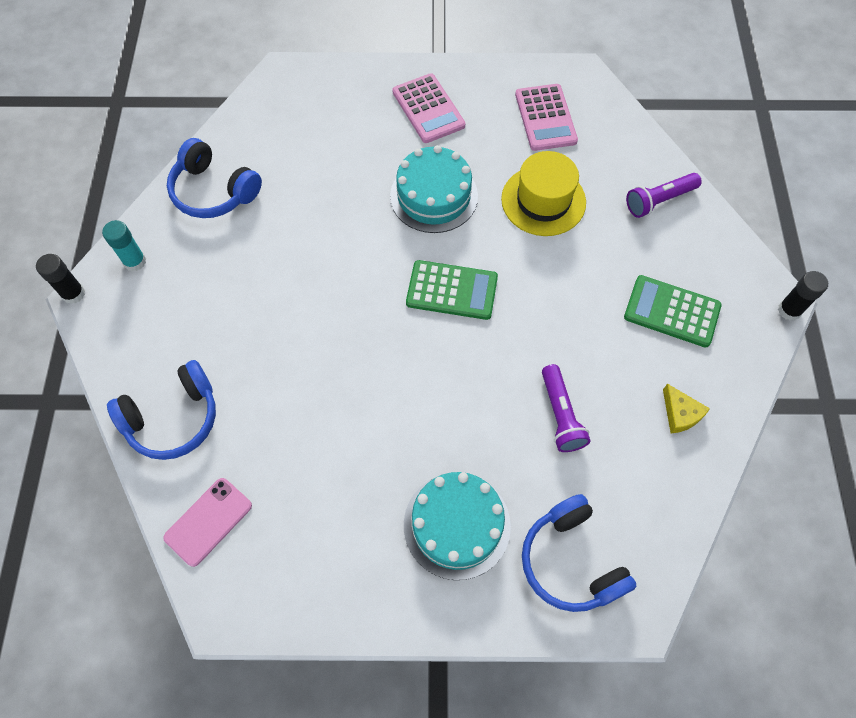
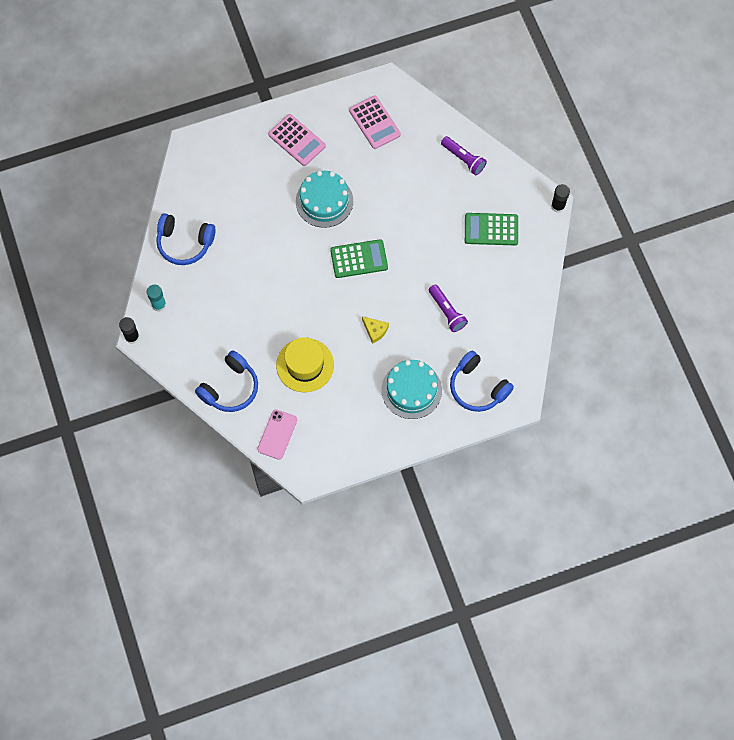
camera: 20 degrees left, 5 degrees up
yellow hat [501,151,586,236] -> yellow hat moved to [276,337,334,392]
purple flashlight [626,173,702,218] -> purple flashlight turned 90 degrees counterclockwise [441,136,487,175]
yellow cheese [663,384,710,433] -> yellow cheese moved to [362,316,389,344]

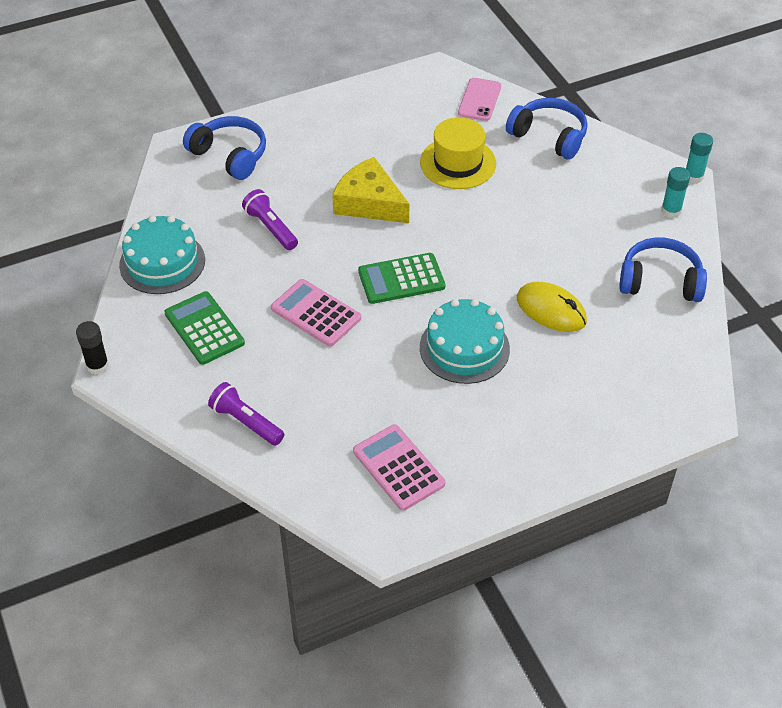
camera: 175 degrees right, 20 degrees down
black glue stick [119,317,140,344] -> turquoise glue stick [686,133,713,183]
blue headphones [195,350,258,412] -> blue headphones turned 90 degrees clockwise [506,98,588,159]
pink calculator [268,114,326,166] -> pink calculator moved to [271,279,361,347]
yellow cheese [362,316,389,344] -> yellow cheese [332,157,409,223], size x2.00
turquoise cake [382,360,442,419] -> turquoise cake moved to [119,215,205,294]
green calculator [465,213,518,245] -> green calculator turned 120 degrees counterclockwise [164,291,245,365]
none -> yellow mouse [517,282,587,332]

